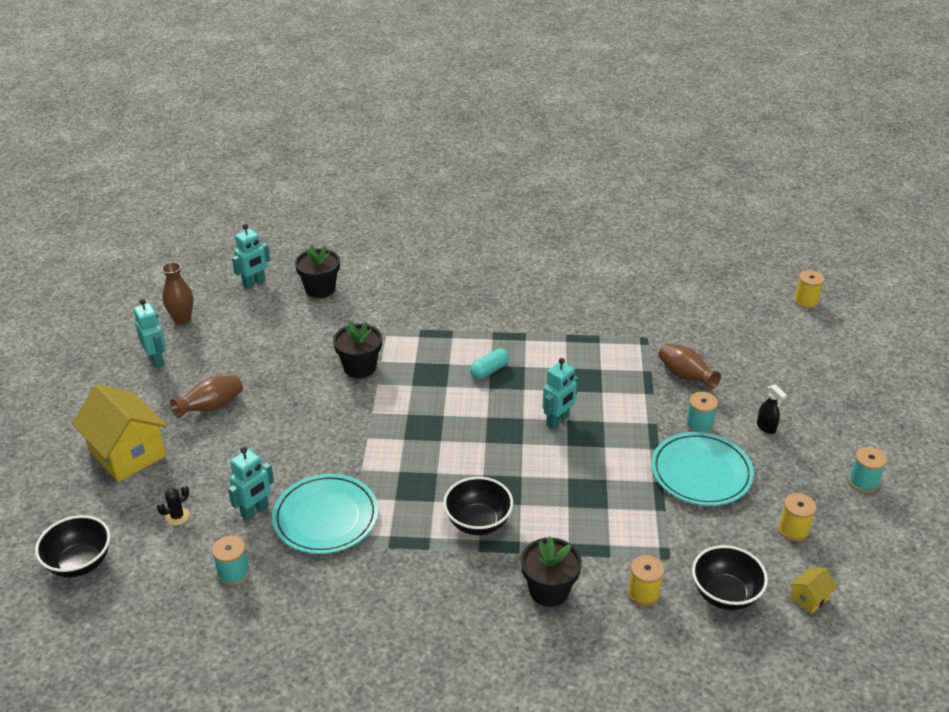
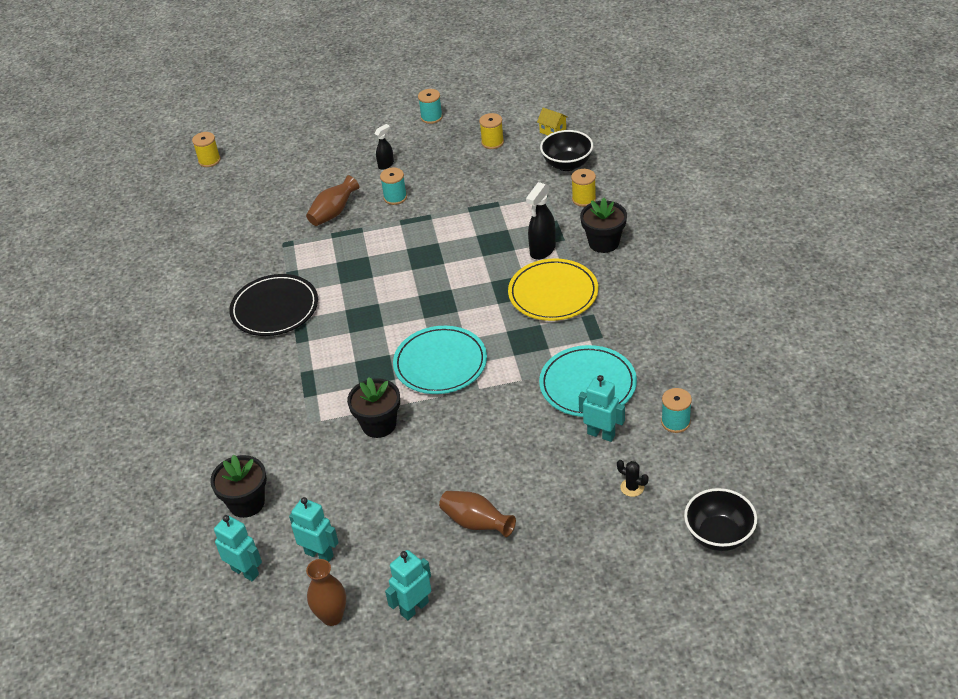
camera: 100 degrees left, 5 degrees up
yellow house [72,384,167,482] -> none
black bowl [443,477,513,535] -> yellow plate [508,258,598,321]
turquoise capsule [470,348,509,379] -> none
turquoise robot [542,358,578,429] -> turquoise robot moved to [289,497,339,562]
turquoise plate [651,432,754,506] -> turquoise plate moved to [393,326,487,394]
none -> black plate [229,274,318,336]
none -> black spray bottle [526,182,556,260]

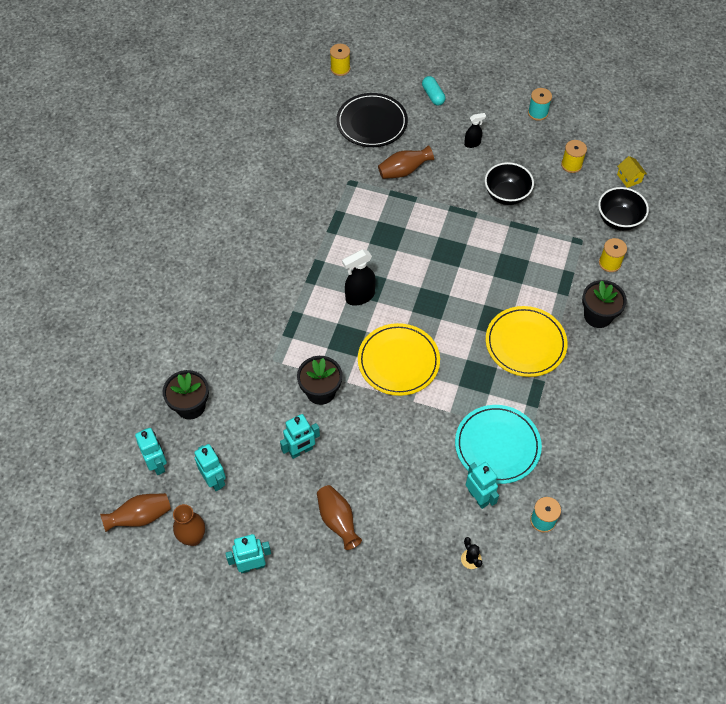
camera: 25 degrees right, 15 degrees up
black plate [229,274,318,336] -> black plate moved to [336,93,408,147]
turquoise spool [380,168,407,205] -> none
turquoise plate [393,326,487,394] -> yellow plate [358,323,440,396]
black spray bottle [526,182,556,260] -> black spray bottle moved to [342,249,376,306]
black bowl [684,488,757,551] -> black bowl moved to [485,162,534,205]
none -> brown vase [100,493,171,532]
none -> turquoise robot [280,414,320,459]
none -> turquoise capsule [422,76,445,105]

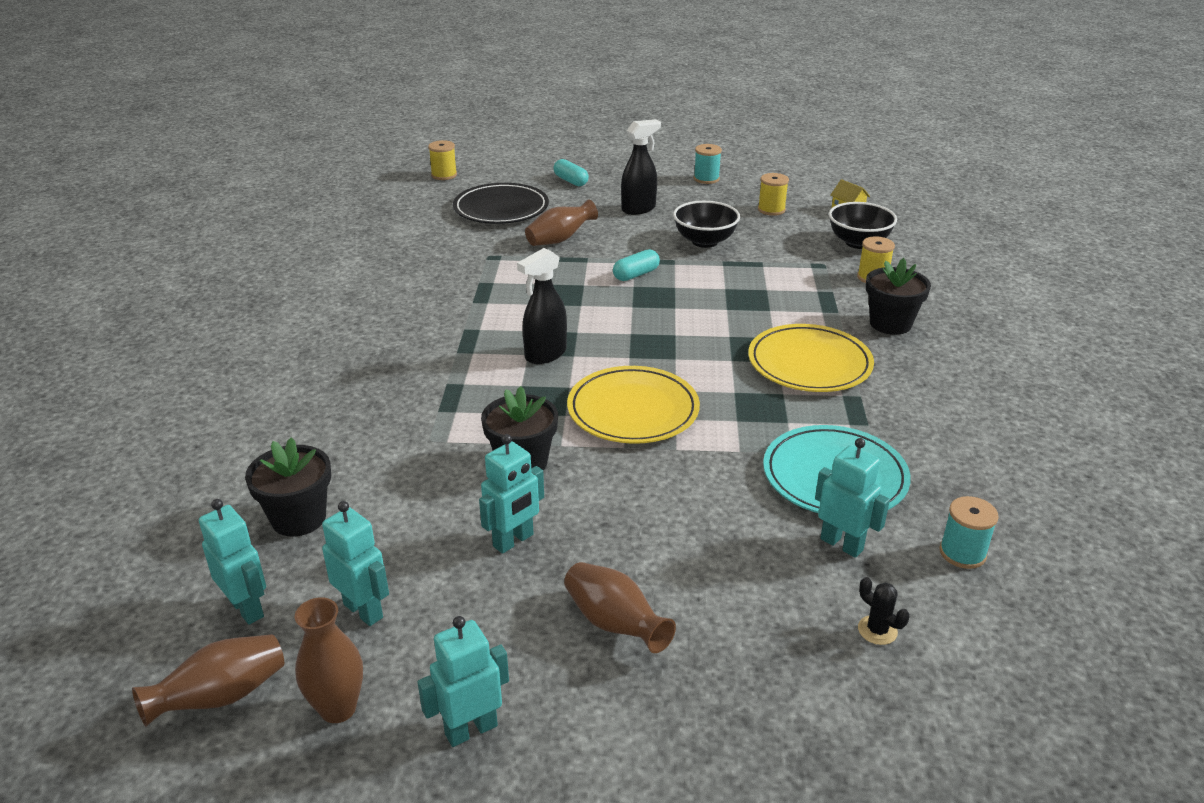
camera: 15 degrees left, 25 degrees down
black spray bottle [464,113,486,148] -> black spray bottle [621,119,661,215], size x1.68
none -> turquoise capsule [613,249,660,281]

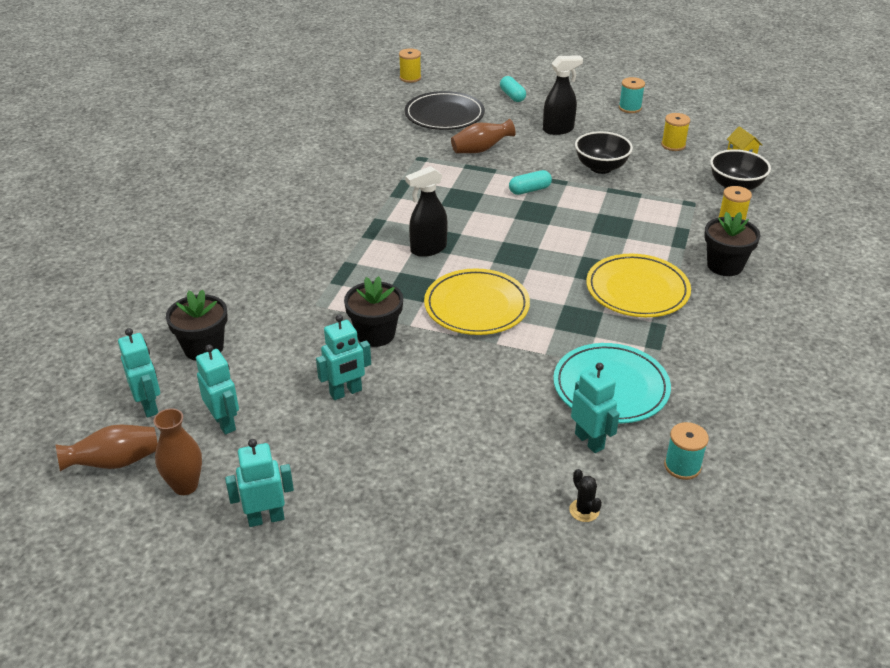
camera: 15 degrees right, 5 degrees up
brown vase [564,562,676,653] -> none

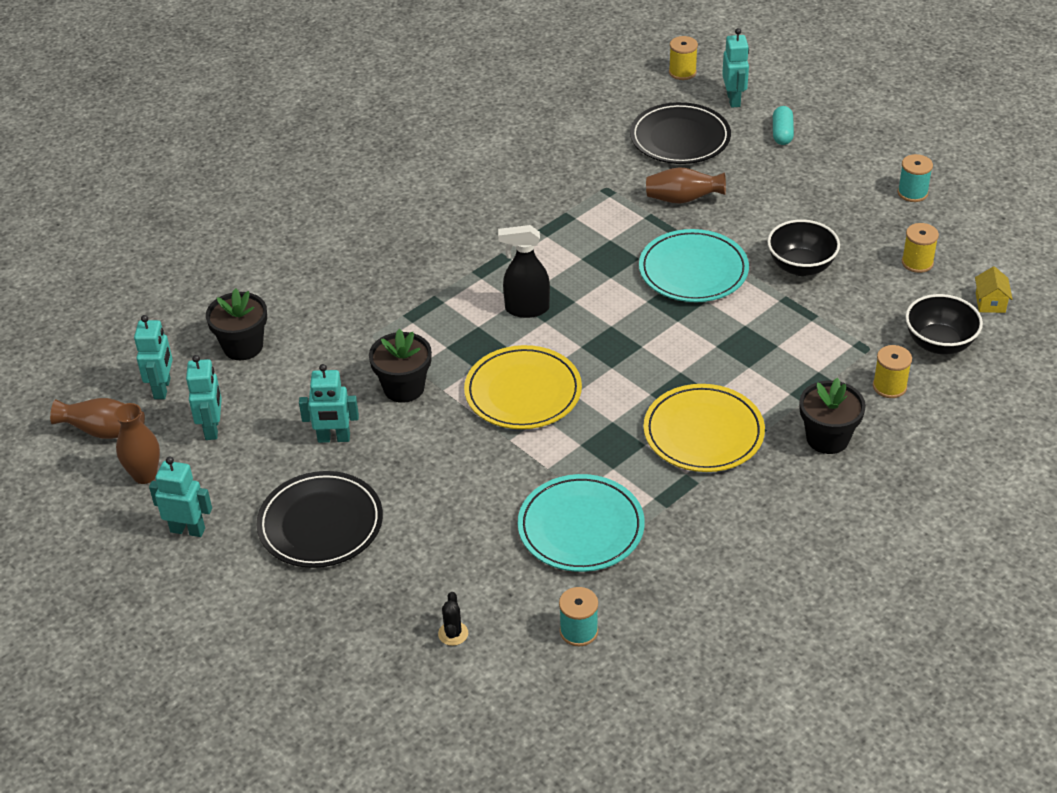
camera: 30 degrees right, 5 degrees up
turquoise capsule [509,170,552,195] -> turquoise plate [639,229,749,302]
black spray bottle [543,55,583,135] -> none
turquoise robot [571,363,620,453] -> turquoise robot moved to [722,28,749,108]
none -> black plate [257,471,383,568]

